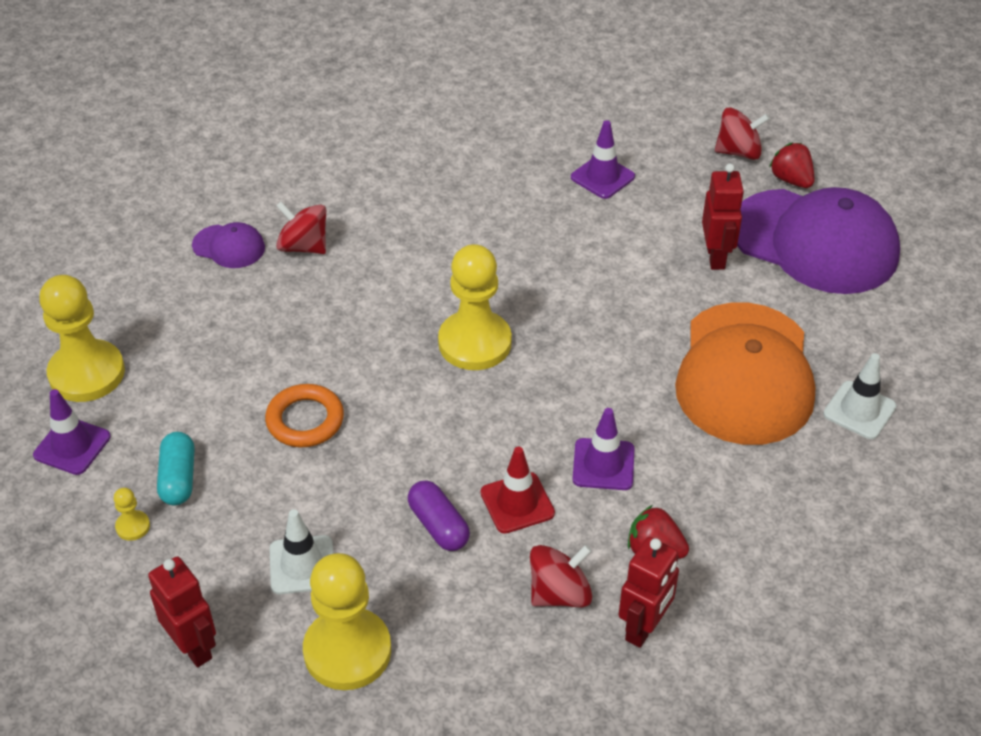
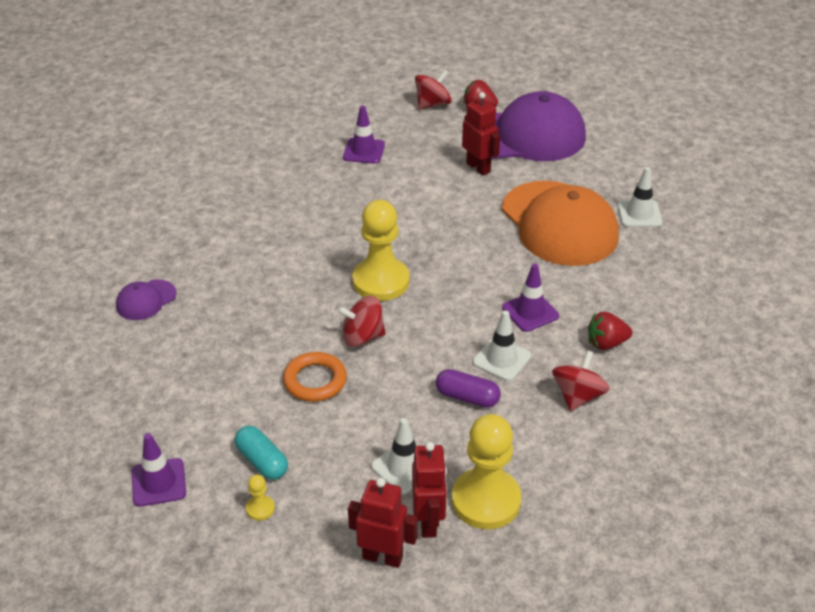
camera: 35 degrees left, 5 degrees down
yellow pawn [39,275,125,402] -> none
purple cap [192,222,265,268] -> purple cap turned 150 degrees clockwise [116,279,176,320]
red spinning top [276,201,326,254] -> red spinning top moved to [338,296,386,347]
red traffic cone [480,447,555,534] -> white traffic cone [473,310,531,381]
red robot [619,537,679,648] -> red robot moved to [412,442,447,538]

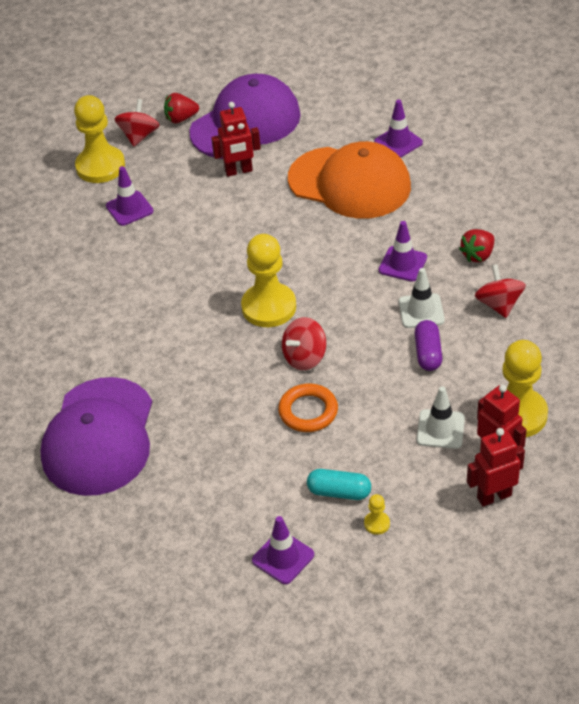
camera: 35 degrees left, 5 degrees up
purple cap [116,279,176,320] -> purple cap [40,377,152,496], size x2.30
purple capsule [436,369,501,408] -> purple capsule turned 75 degrees counterclockwise [415,320,442,371]
red robot [462,92,500,176] -> red robot turned 150 degrees clockwise [211,102,261,177]
white traffic cone [617,167,663,227] -> purple traffic cone [374,100,423,158]
none -> yellow pawn [74,95,125,183]

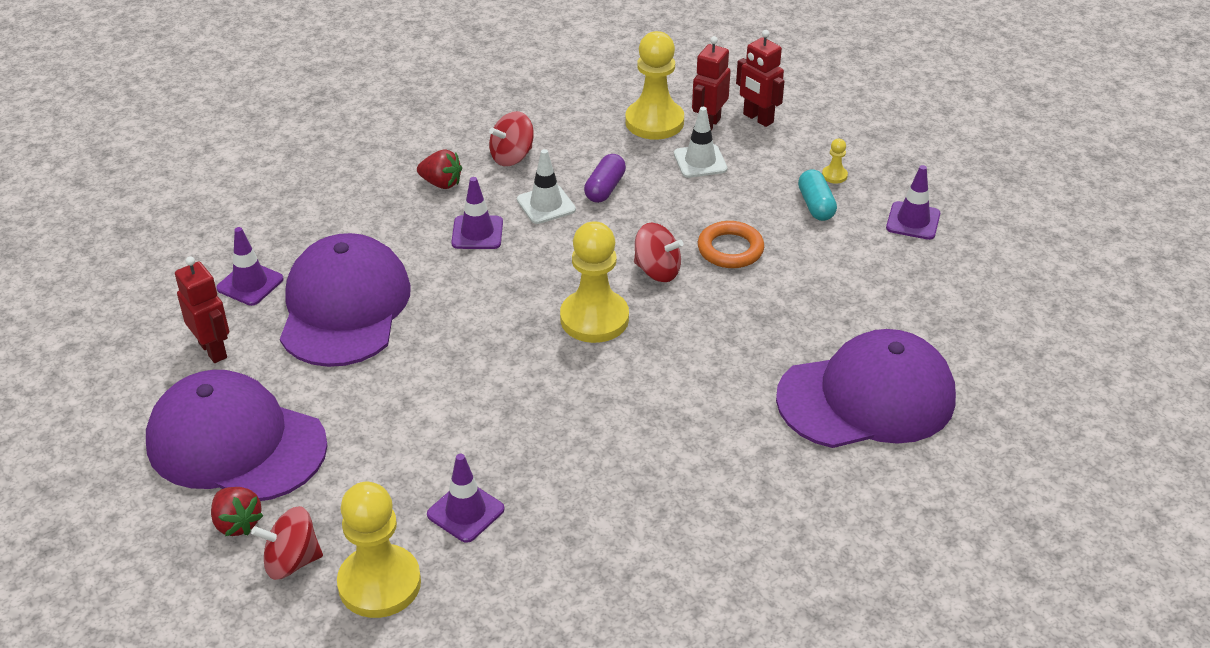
camera: 115 degrees left, 5 degrees down
red robot [211,102,261,177] -> red robot moved to [175,256,229,363]
orange cap [288,141,411,219] -> purple cap [280,233,411,367]
purple capsule [415,320,442,371] -> purple capsule turned 45 degrees counterclockwise [584,154,626,203]

